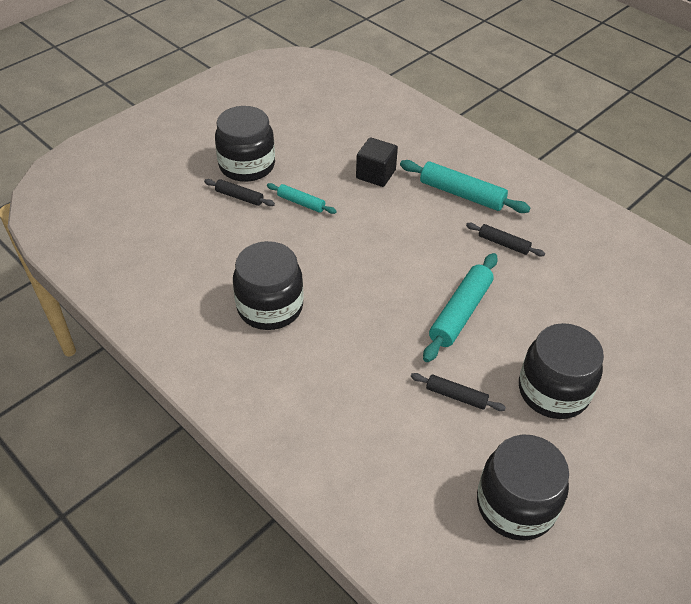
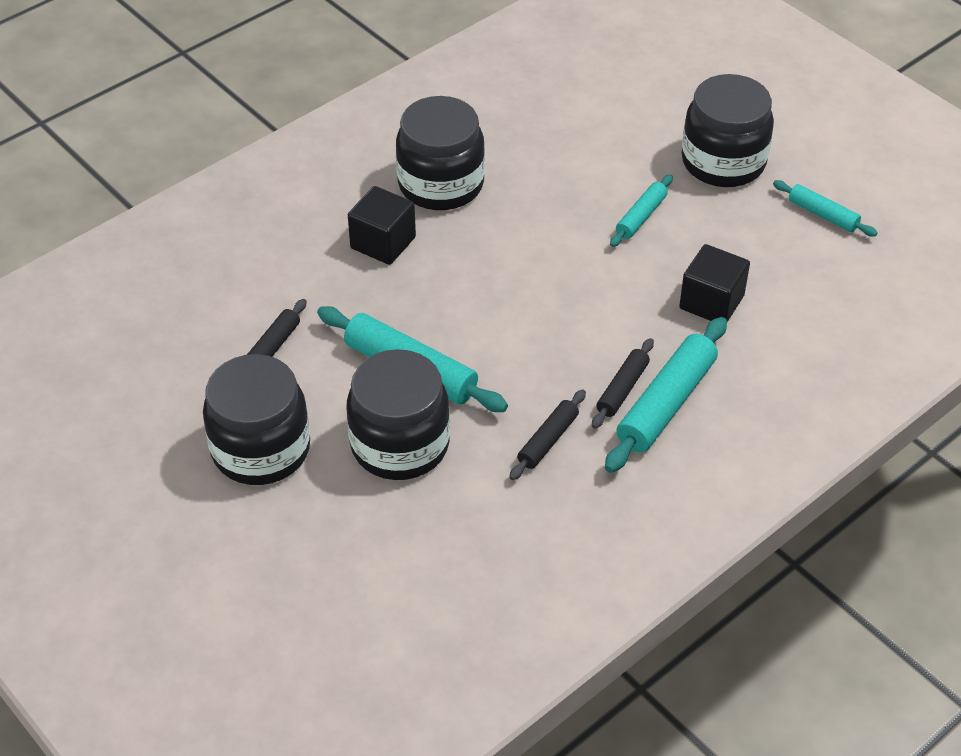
camera: 95 degrees right, 0 degrees up
black rolling pin [204,179,275,206] -> black rolling pin moved to [592,338,654,429]
black jar [477,434,569,541] -> black jar moved to [347,349,450,480]
none -> black cube [348,186,416,265]
none -> turquoise rolling pin [773,180,878,237]

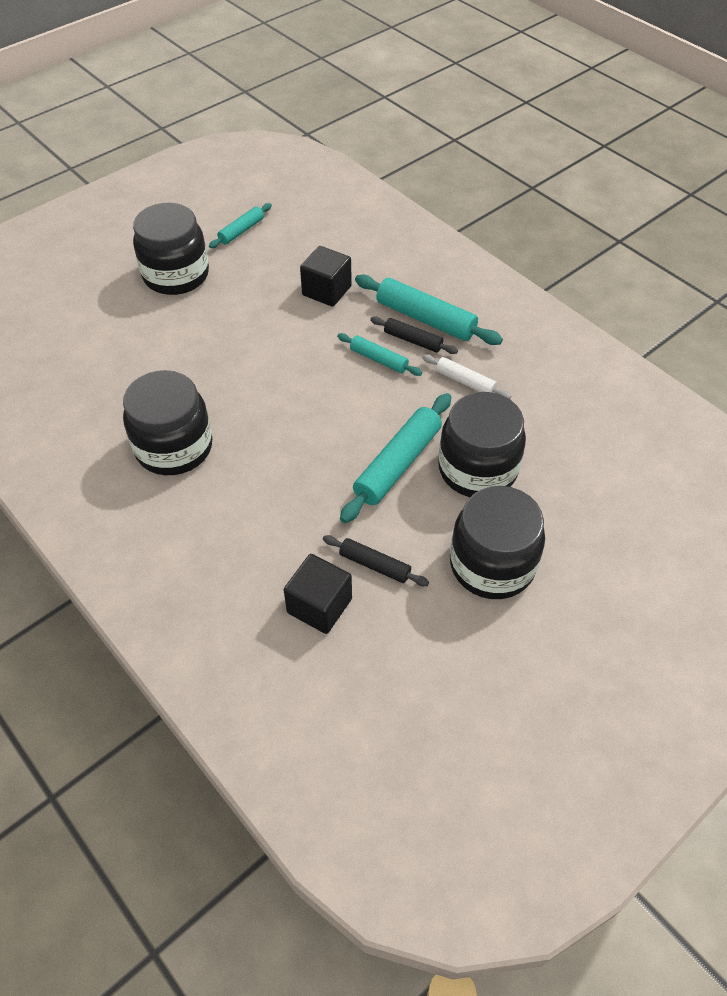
camera: 90 degrees left, 5 degrees up
black cube [348,186,416,265] -> black cube moved to [284,554,352,634]
black rolling pin [509,390,586,480] -> white rolling pin [422,354,511,399]
turquoise rolling pin [610,175,673,247] -> turquoise rolling pin moved to [337,333,422,376]

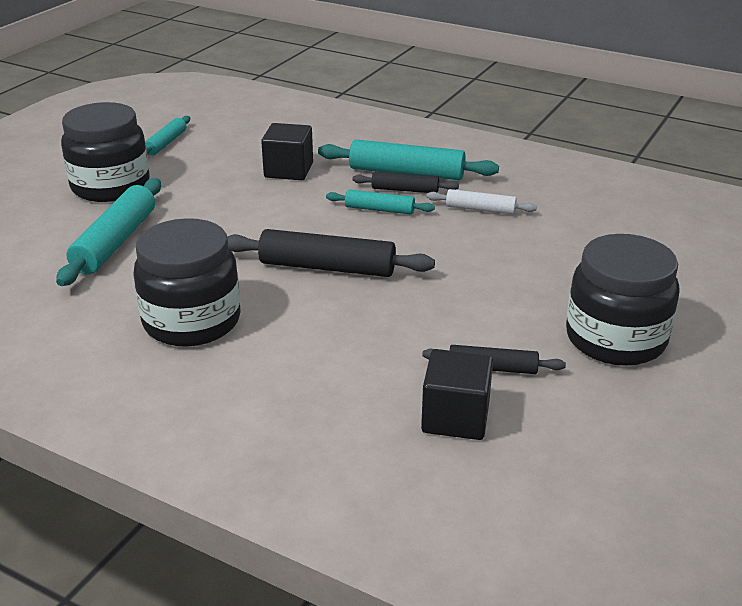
camera: 20 degrees left, 20 degrees down
turquoise rolling pin [340,393,451,523] -> turquoise rolling pin moved to [56,178,161,286]
black jar [438,392,526,497] -> none
none -> black rolling pin [227,229,435,277]

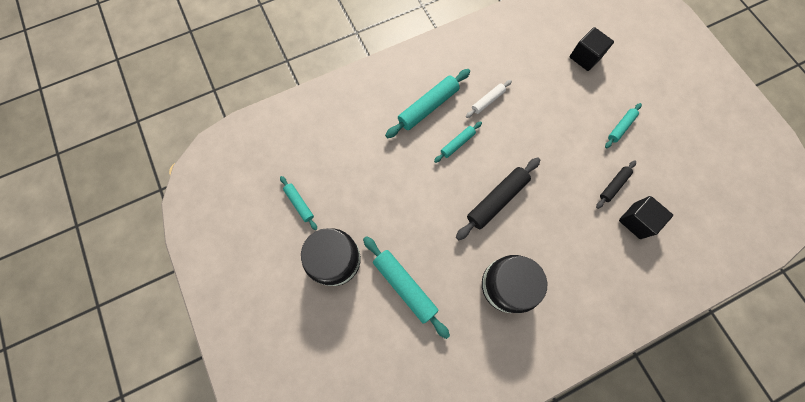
camera: 55 degrees left, 40 degrees up
black cube [261,123,313,180] -> black cube moved to [570,27,614,71]
black rolling pin [352,172,459,193] -> none
black jar [566,234,680,366] -> turquoise rolling pin [605,103,642,148]

